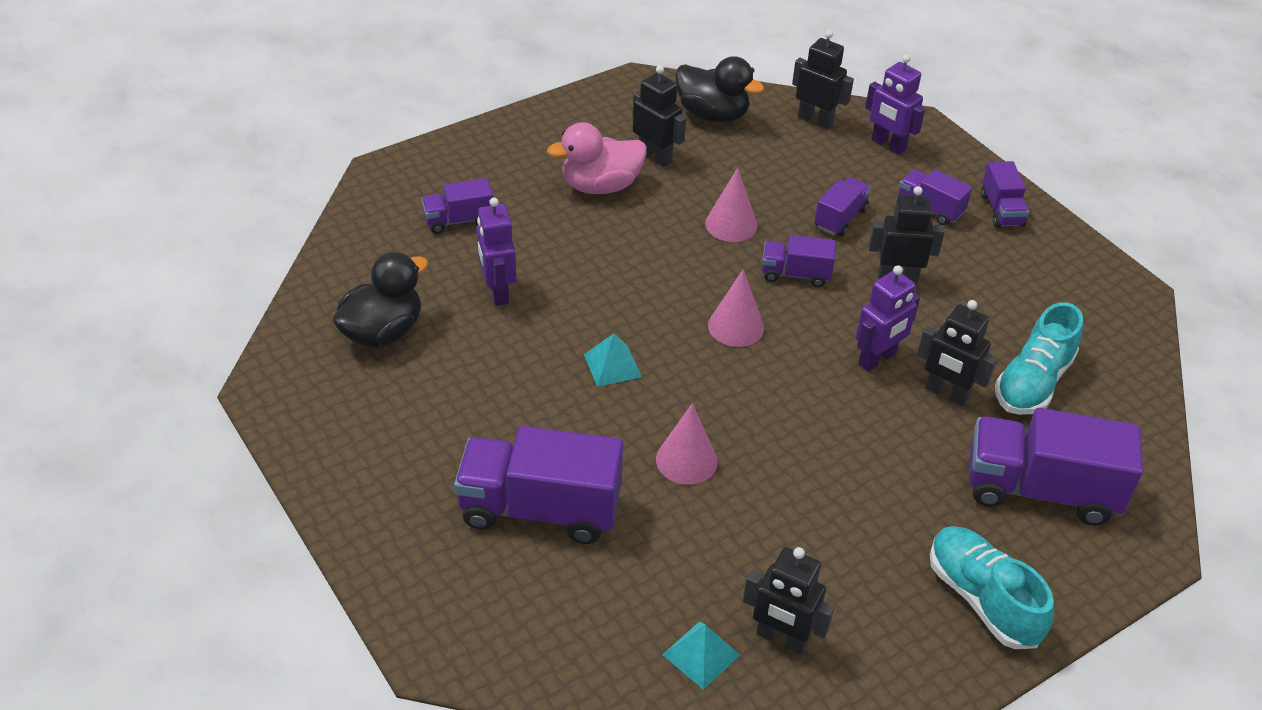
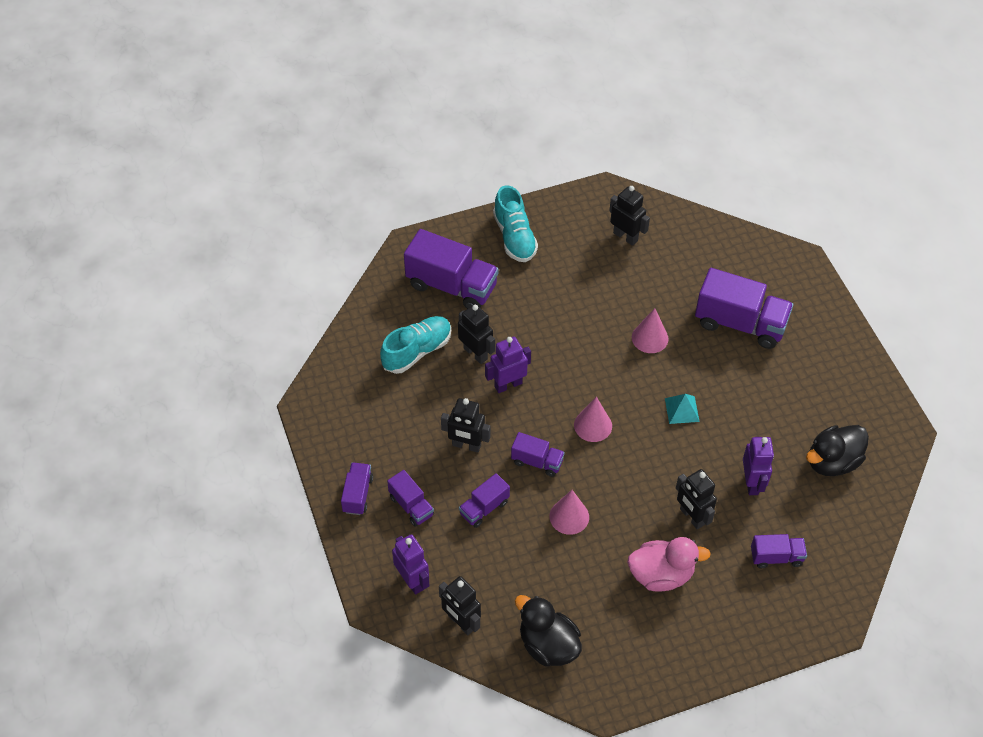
camera: 165 degrees left, 10 degrees up
black robot [632,65,686,167] -> black robot moved to [676,469,717,529]
turquoise pyramid [662,621,740,690] -> none

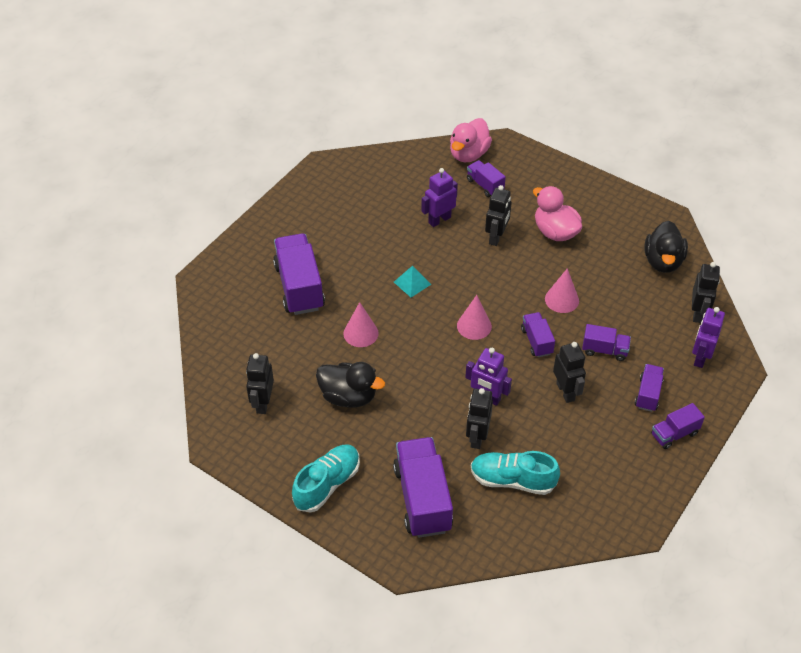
camera: 125 degrees left, 5 degrees down
black duck [806,425,869,476] -> black duck moved to [316,362,385,408]
none -> pink duck [450,118,492,162]

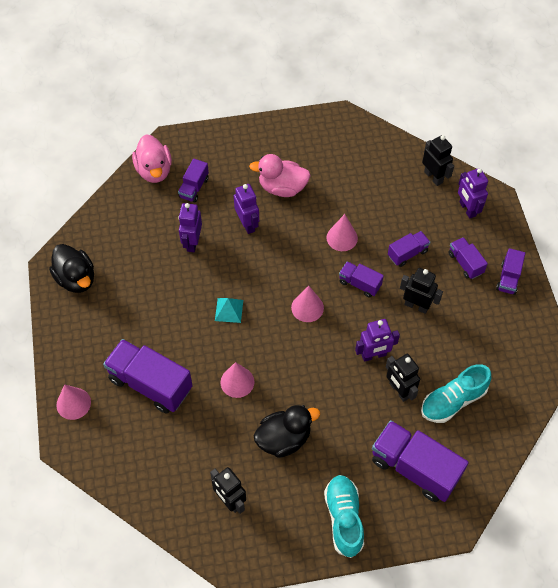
camera: 45 degrees left, 10 degrees up
purple truck [467,160,506,197] -> purple truck turned 75 degrees counterclockwise [178,159,209,203]
black robot [485,185,512,246] -> purple robot [234,184,259,234]
black duck [644,221,688,273] -> black duck moved to [49,244,94,293]
none -> pink cone [56,384,91,420]

